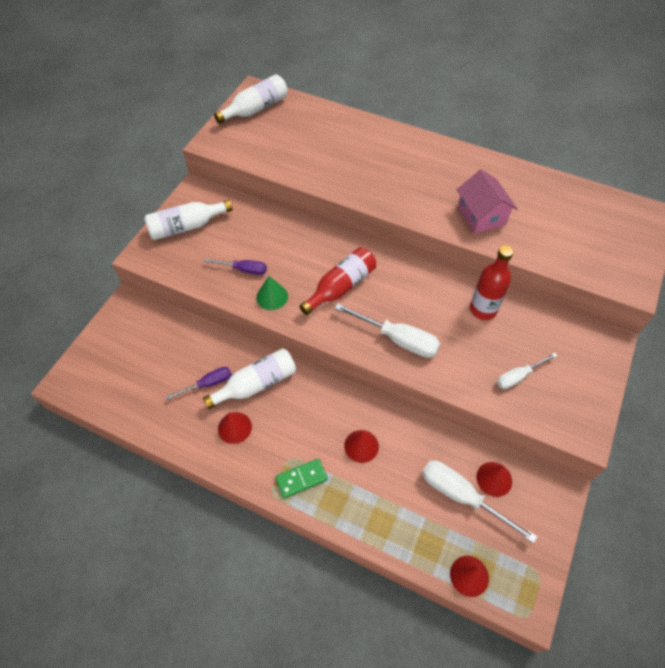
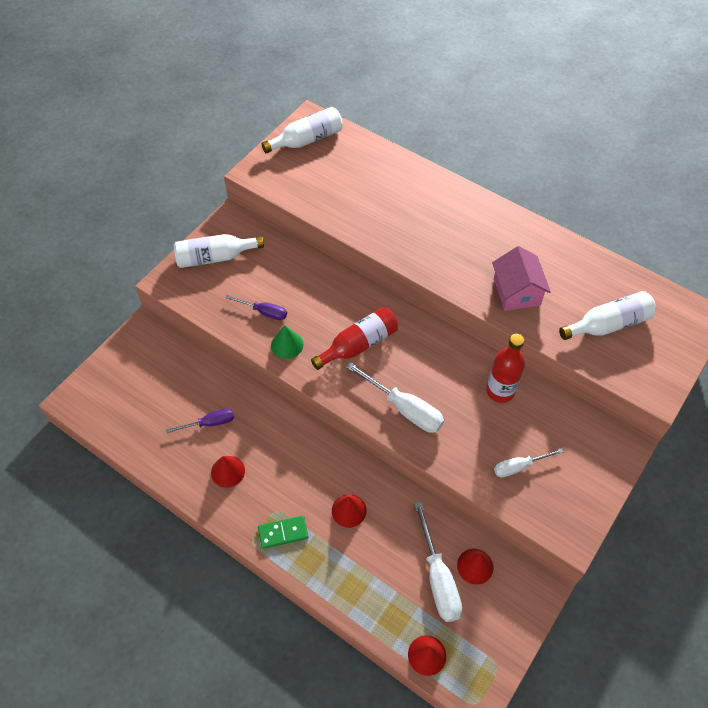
camera: 10 degrees right, 0 degrees up
white bottle [203,348,296,409] -> white bottle moved to [559,291,656,340]
white screwdriver [422,460,537,543] -> white screwdriver turned 150 degrees counterclockwise [414,501,462,622]

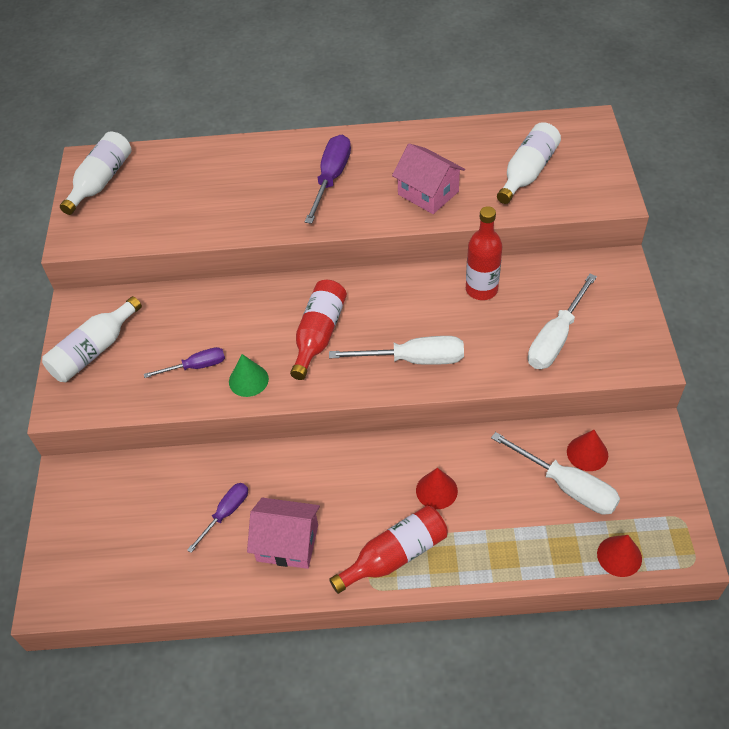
camera: 35 degrees left, 5 degrees down
red cone [211,456,245,488] -> pink house [247,498,320,569]
green domino [258,516,308,549] -> red bottle [329,506,448,594]
white screwdriver [494,448,563,478] -> white screwdriver [528,274,597,369], size x1.63
none -> purple screwdriver [305,135,351,224]

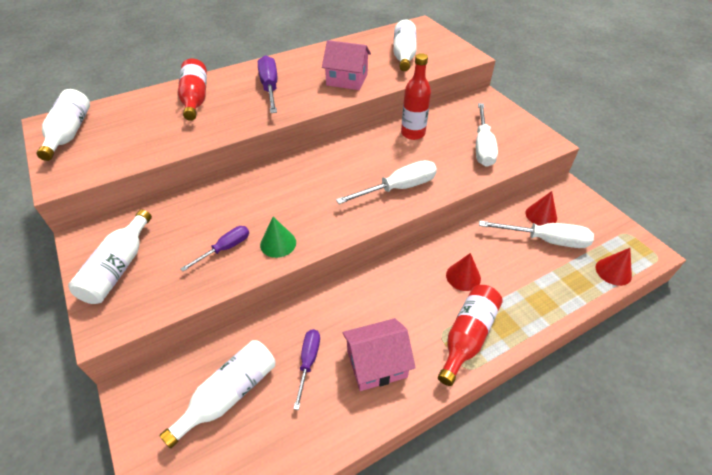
camera: 30 degrees left, 5 degrees down
red bottle [290,280,347,380] -> red bottle moved to [178,58,207,121]
none -> white bottle [159,340,275,449]

